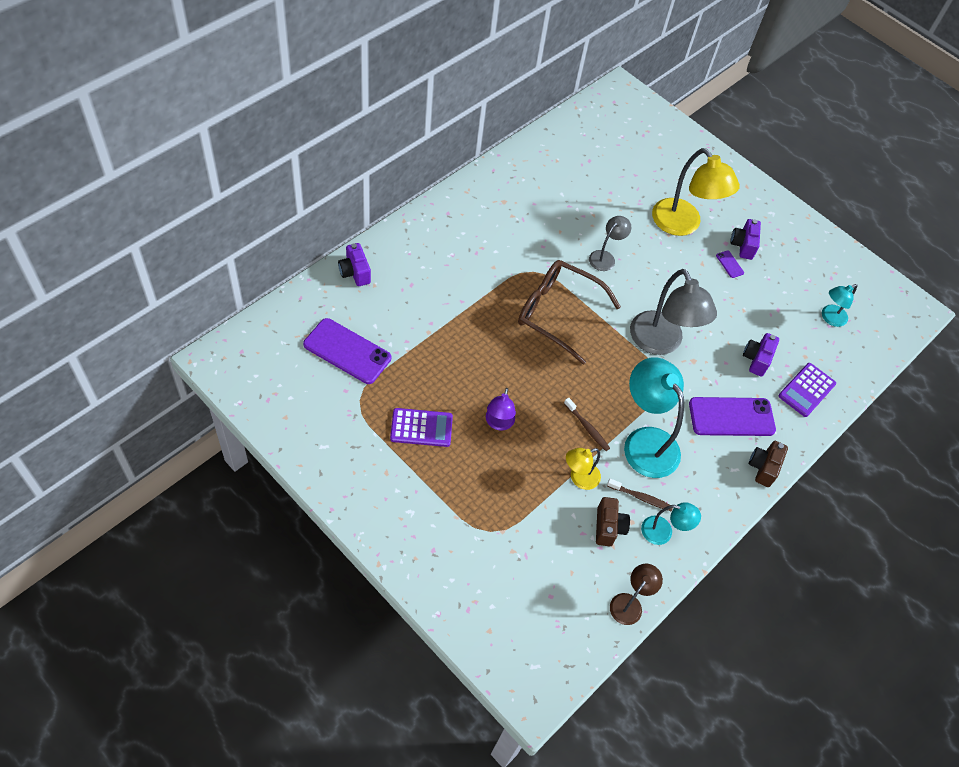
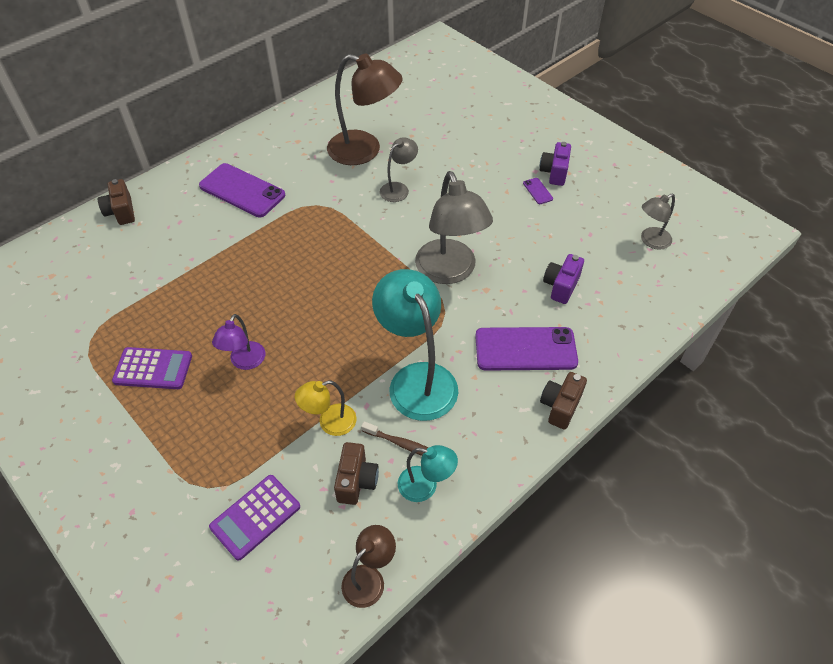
camera: 10 degrees right, 5 degrees down
purple phone [303,318,391,384] -> purple phone moved to [199,163,285,217]
purple camera [338,243,371,286] -> brown camera [98,179,135,225]
brown glasses [518,260,621,365] -> none
brown toothbrush [564,398,610,451] -> none
yellow lamp [652,148,740,236] -> none
purple calculator [779,363,836,417] -> purple calculator moved to [209,475,300,561]
turquoise lamp [822,284,857,327] -> grey lamp [641,193,675,250]
none -> brown lamp [327,53,402,165]

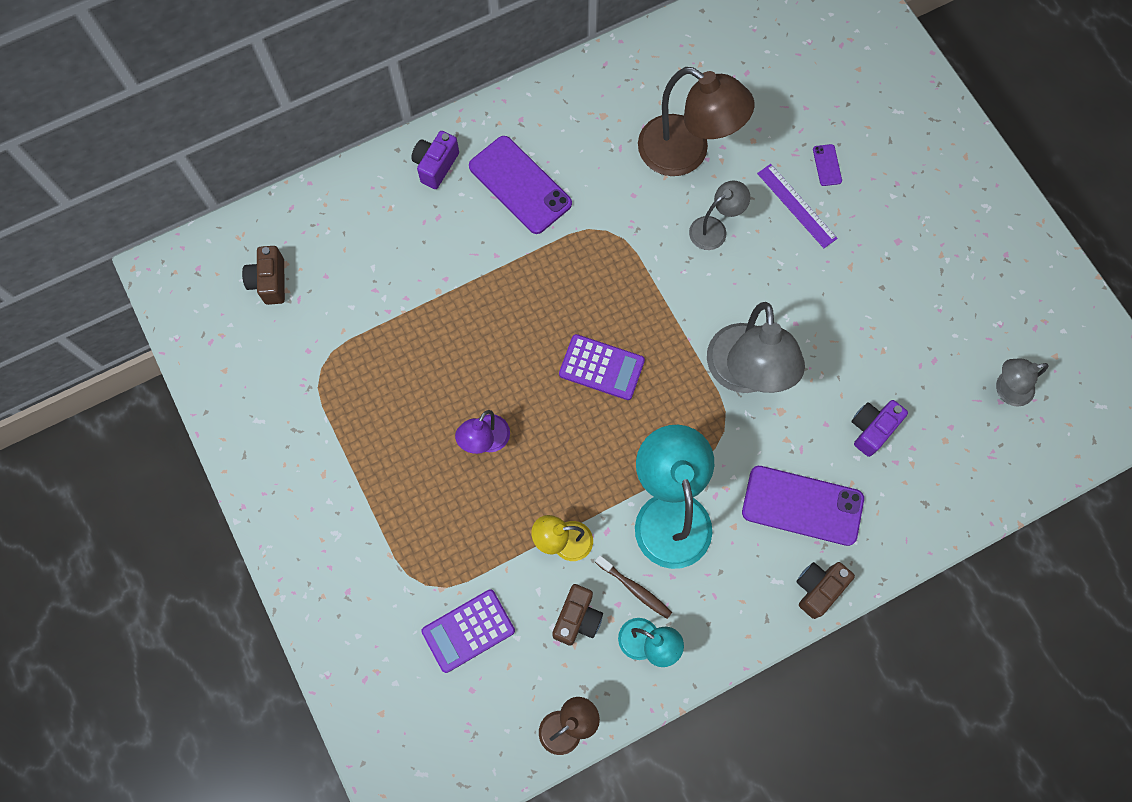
camera: 15 degrees right, 20 degrees up
brown camera [98,179,135,225] -> brown camera moved to [242,246,285,305]
purple calculator [112,347,192,389] -> purple calculator moved to [559,334,645,400]
purple phone [523,178,553,204] -> purple phone moved to [813,144,842,186]
purple camera [539,142,571,186] -> purple camera moved to [411,131,459,189]
none -> purple ruler [757,164,838,248]

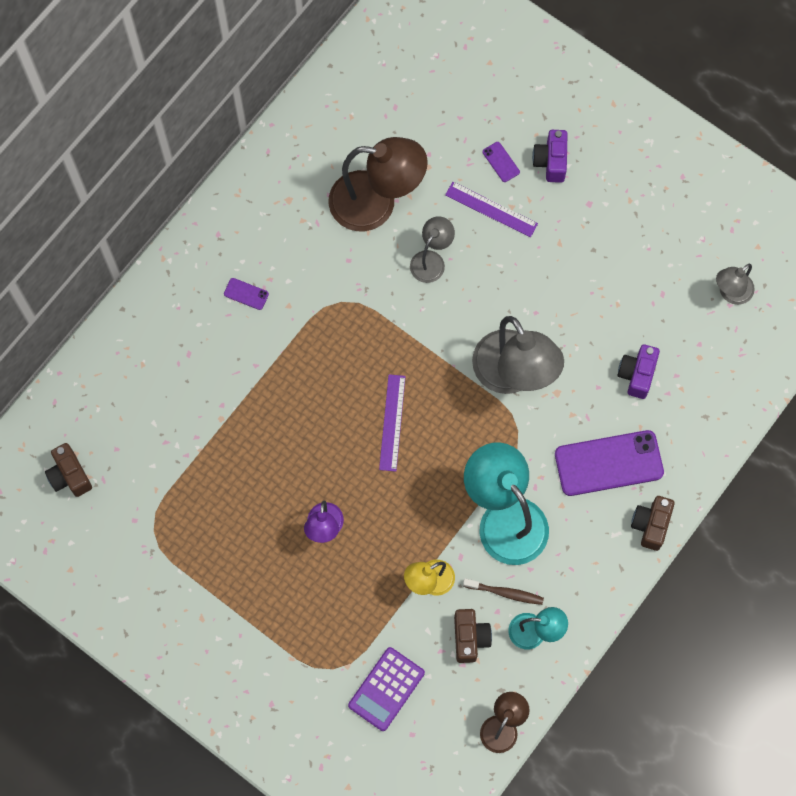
camera: 25 degrees left, 0 degrees up
purple camera [411,131,459,189] -> purple camera moved to [532,130,568,183]
purple phone [469,136,572,234] -> purple phone [224,278,269,310], size x0.42
purple calculator [559,334,645,400] -> purple ruler [379,374,406,472]

